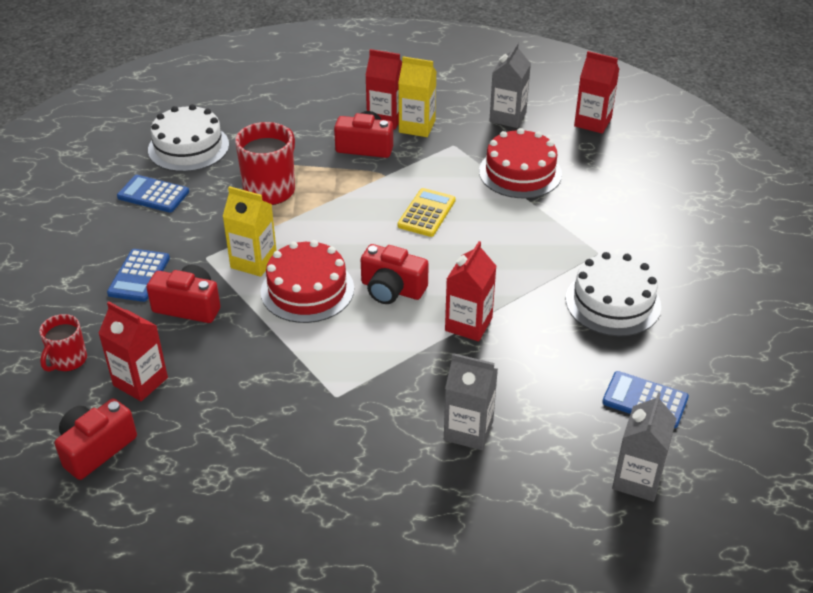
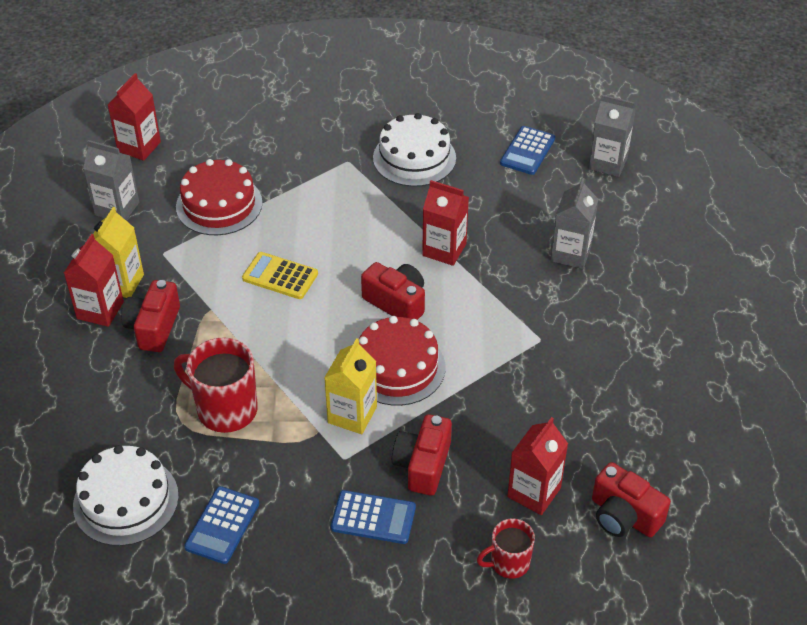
camera: 90 degrees left, 5 degrees up
red mug [39,314,87,372] -> red mug turned 135 degrees clockwise [477,519,535,579]
red camera [360,244,429,304] -> red camera turned 75 degrees counterclockwise [361,262,425,320]

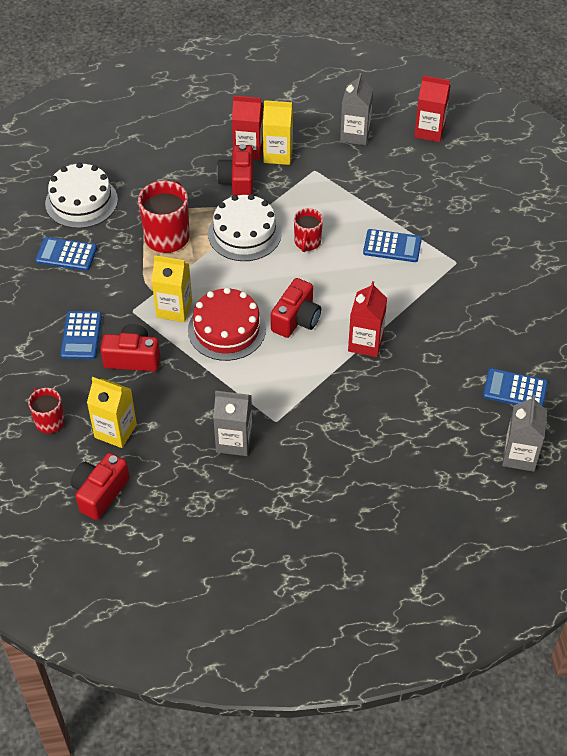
camera: 80 degrees right, 5 degrees up
red camera [121,280,180,352] -> red camera turned 90 degrees counterclockwise [217,144,253,195]
red cake [176,159,262,235] -> none
yellow calculator [242,252,318,299] -> red mug [294,208,323,252]
white cake [373,113,456,187] -> white cake moved to [208,194,282,261]
red carton [507,417,568,515] -> yellow carton [87,377,137,448]
grey carton [550,178,598,269] -> grey carton moved to [213,391,253,456]
none -> blue calculator [363,229,422,262]

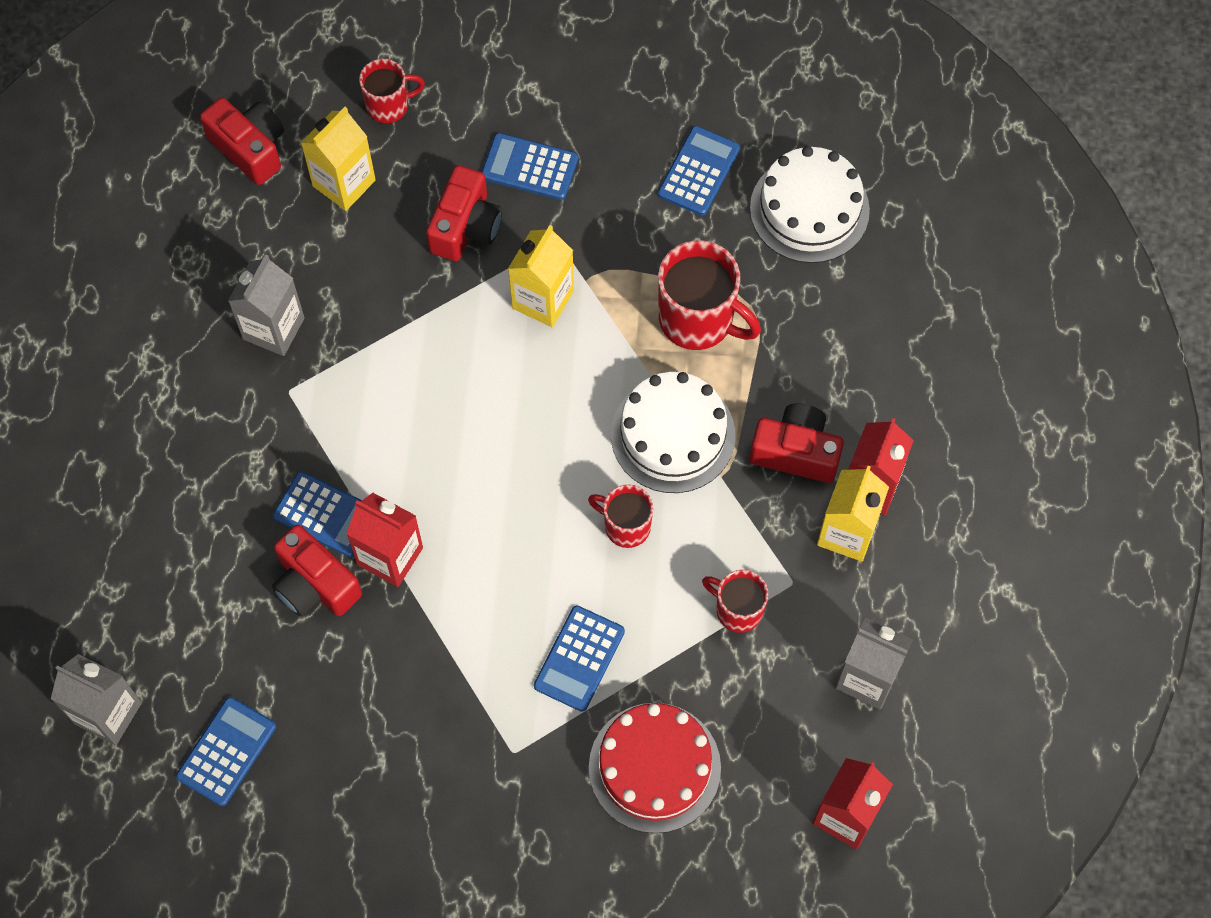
camera: 105 degrees right, 15 degrees up
red cake [188,287,266,361] -> red cake moved to [589,703,721,833]
red camera [271,278,321,338] -> red camera moved to [272,524,362,616]
none -> blue calculator [273,471,362,557]
none -> red mug [702,570,768,633]

